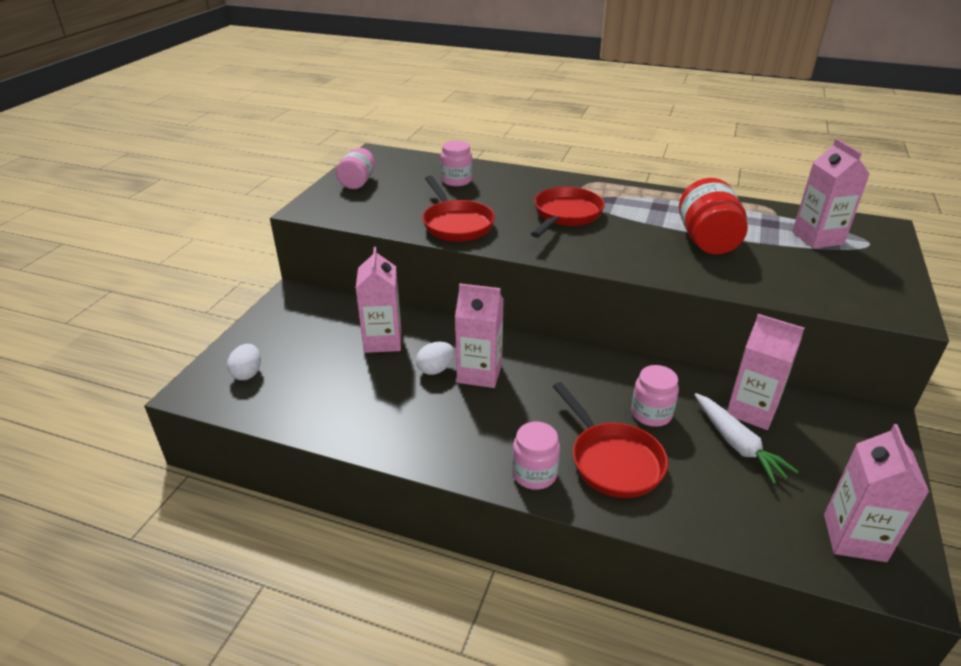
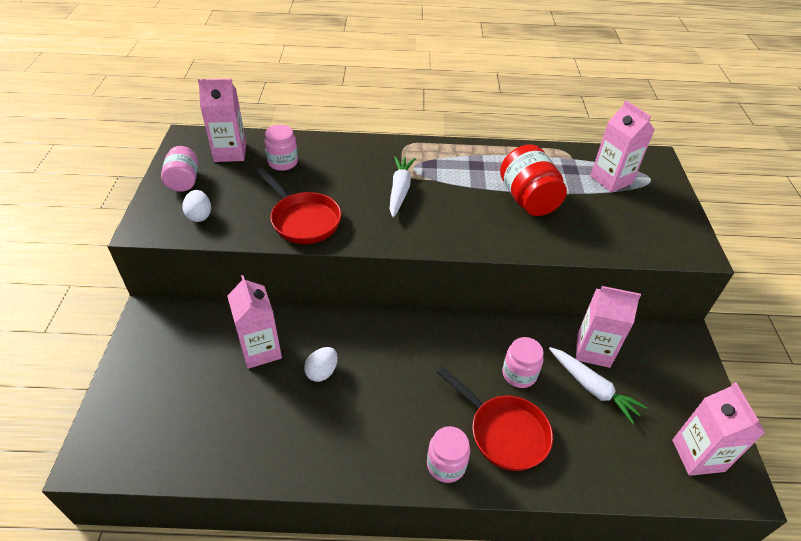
camera: 20 degrees left, 10 degrees up
white egg [227,344,261,380] -> white egg moved to [183,190,211,222]
pink carton [455,283,504,388] -> pink carton moved to [198,79,246,162]
red pan [531,187,605,238] -> white carrot [390,156,416,218]

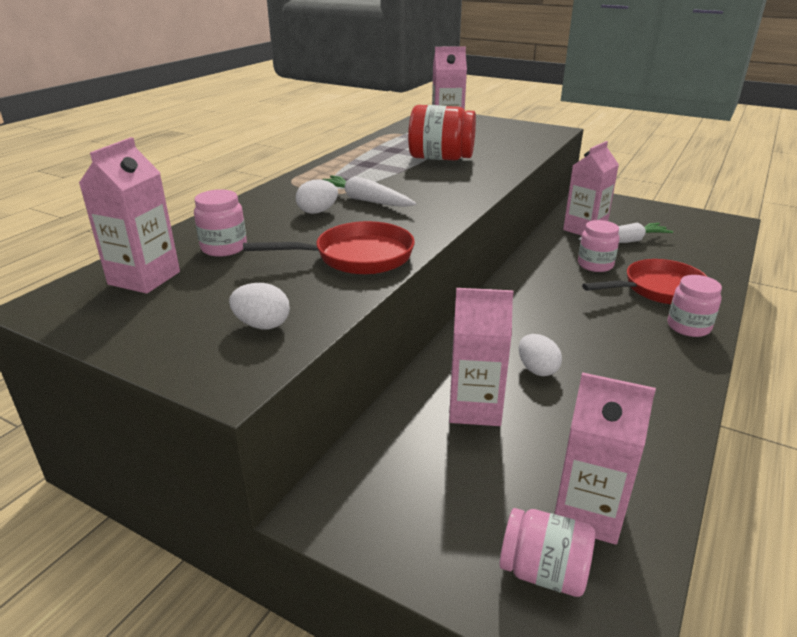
camera: 60 degrees left, 15 degrees down
pink jar [161,146,198,192] -> pink jar moved to [499,508,595,597]
pink carton [672,382,765,476] -> pink carton moved to [554,372,656,545]
none -> white egg [296,179,338,214]

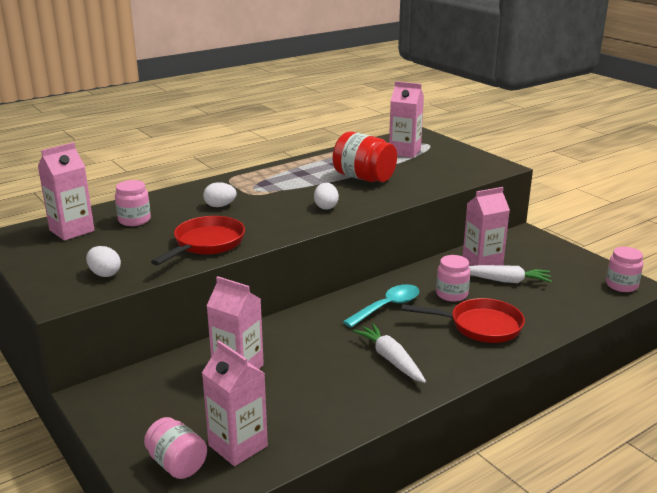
camera: 25 degrees right, 5 degrees down
red pan [243,221,415,274] -> red pan turned 75 degrees counterclockwise [151,216,245,266]
white carrot [322,175,416,207] -> white carrot moved to [353,323,426,383]
white egg [519,334,562,376] -> white egg moved to [314,183,339,210]
pink jar [667,275,722,337] -> pink jar moved to [606,247,643,292]
none -> turquoise spoon [343,284,419,327]

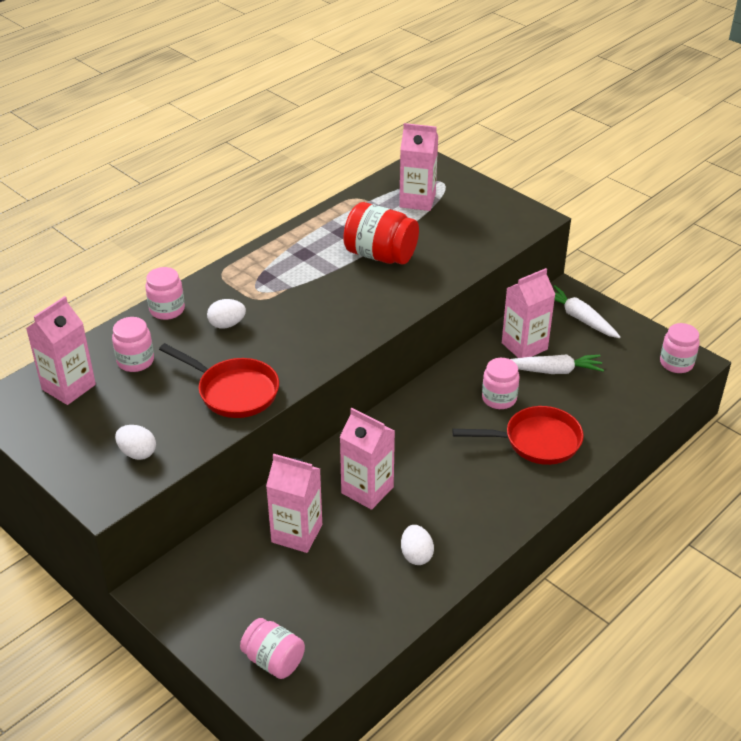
camera: 10 degrees left, 15 degrees up
red pan [151,216,245,266] -> red pan turned 105 degrees clockwise [159,343,279,418]
pink carton [202,341,268,466] -> pink carton moved to [340,408,395,510]
white egg [314,183,339,210] -> white egg moved to [401,525,434,565]
turquoise spoon [343,284,419,327] -> none
white carrot [353,323,426,383] -> white carrot moved to [554,285,620,338]
none -> pink jar [145,267,185,320]

